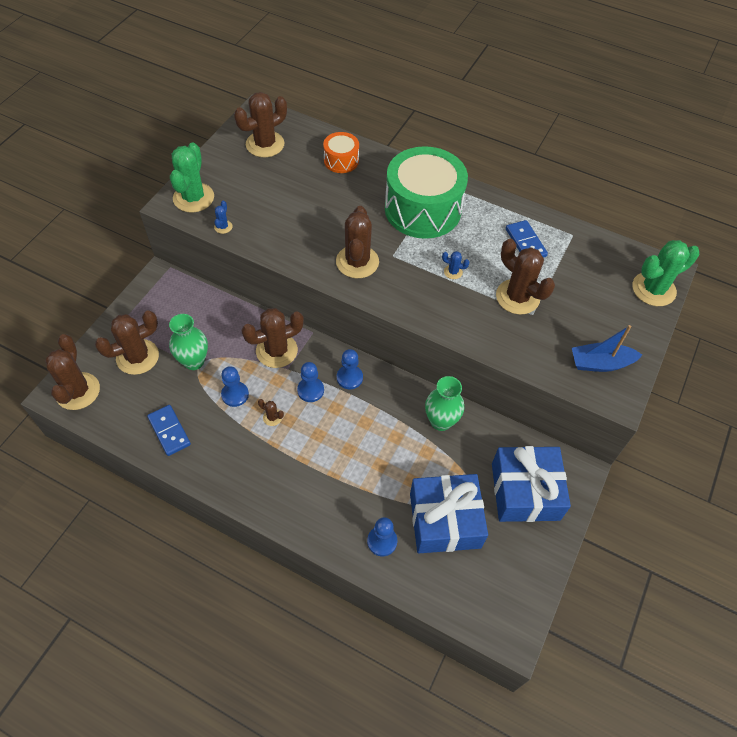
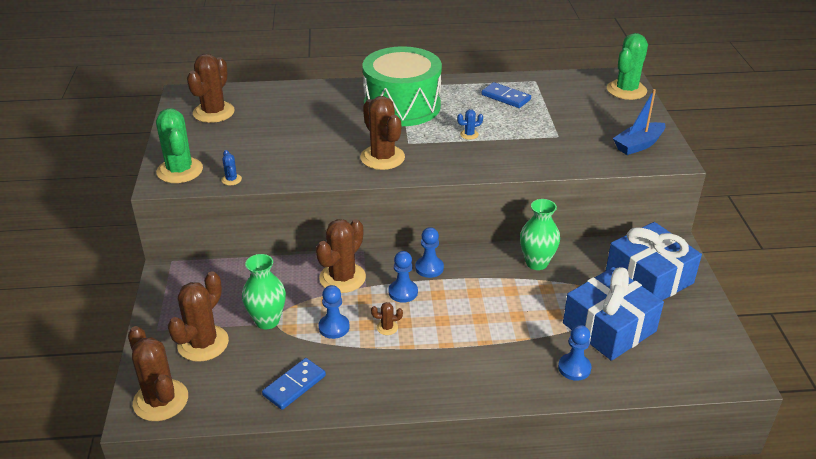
camera: 30 degrees left, 20 degrees down
blue domino [147,405,191,456] -> blue domino turned 75 degrees counterclockwise [262,358,326,410]
orange drum [323,132,359,173] -> none
brown cactus [496,239,555,314] -> none

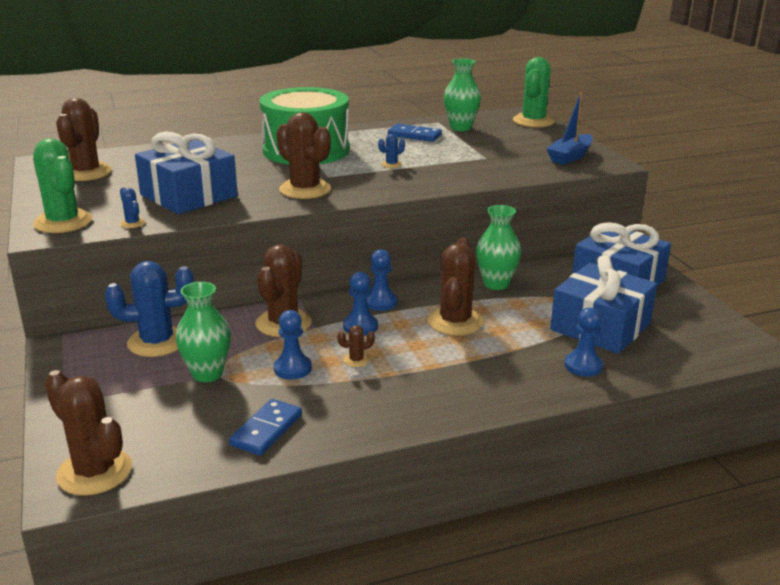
camera: 15 degrees left, 10 degrees down
brown cactus [167,271,229,362] -> brown cactus moved to [428,238,483,336]
none -> blue cactus [105,261,194,357]
none -> blue gift [135,131,238,214]
none -> green vase [444,58,481,131]

